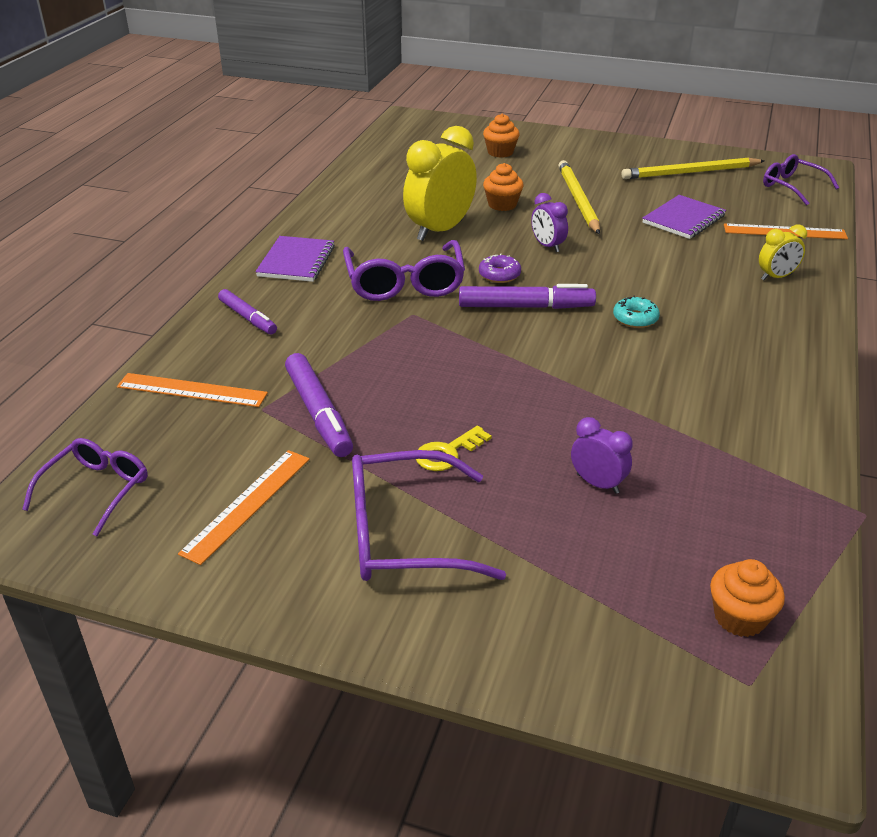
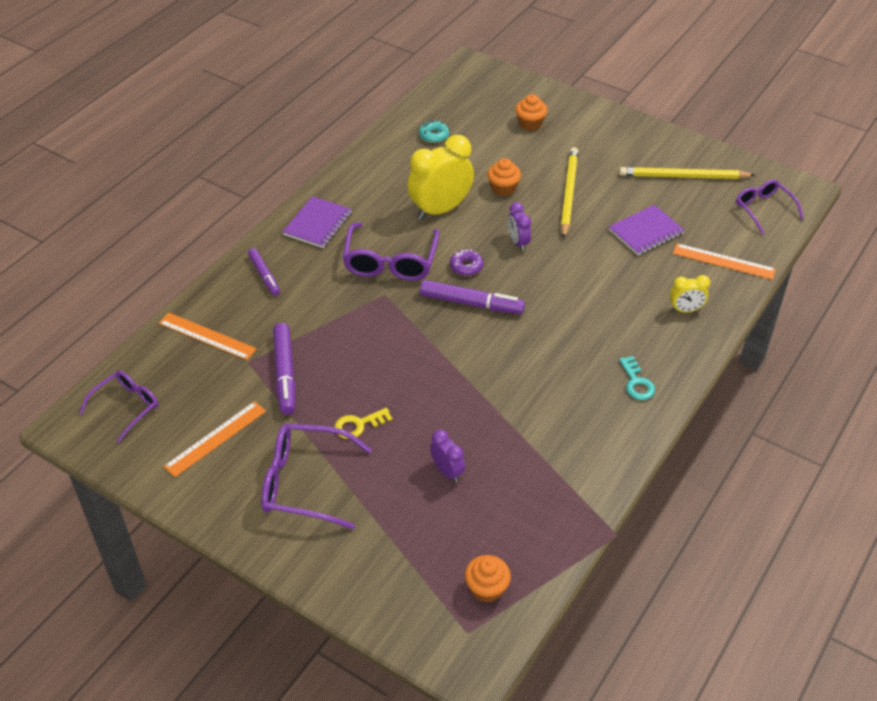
camera: 15 degrees right, 10 degrees up
turquoise donut [613,296,660,328] -> turquoise donut moved to [419,120,449,143]
none -> turquoise key [619,356,655,400]

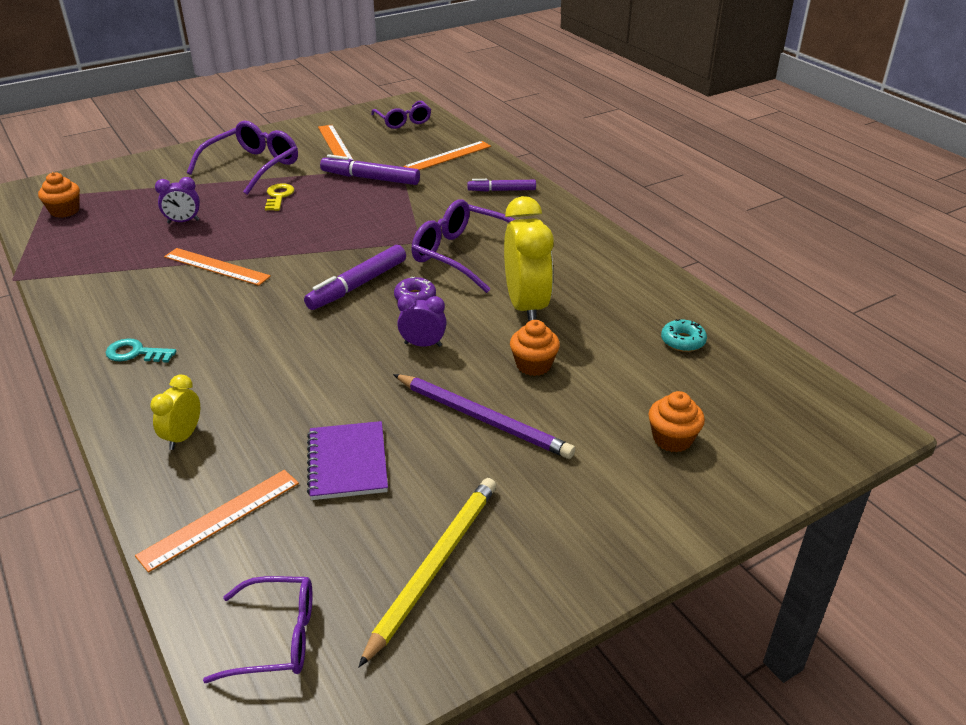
camera: 115 degrees right, 10 degrees down
purple notebook [283,196,352,248] -> none
yellow pencil [561,147,578,239] -> purple pencil [393,374,575,459]
none -> orange ruler [164,248,271,286]

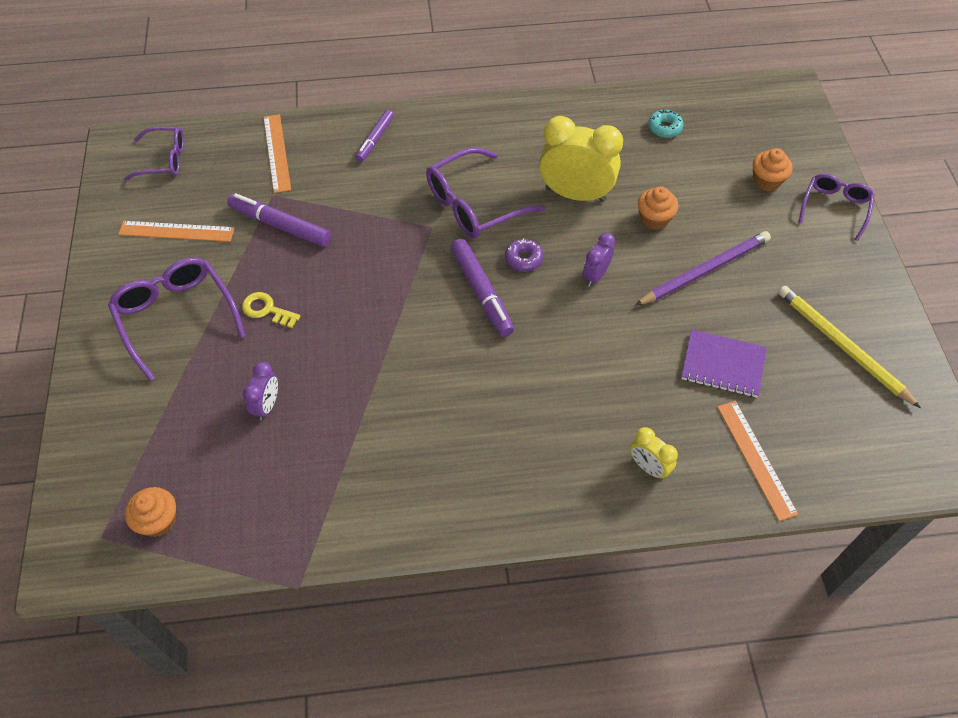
camera: 65 degrees left, 20 degrees up
turquoise key [106,339,176,363] -> none
orange ruler [164,248,271,286] -> none
purple glasses [203,576,312,683] -> purple glasses moved to [798,174,875,241]
purple marker [320,154,420,185] -> purple marker turned 75 degrees clockwise [227,193,331,247]

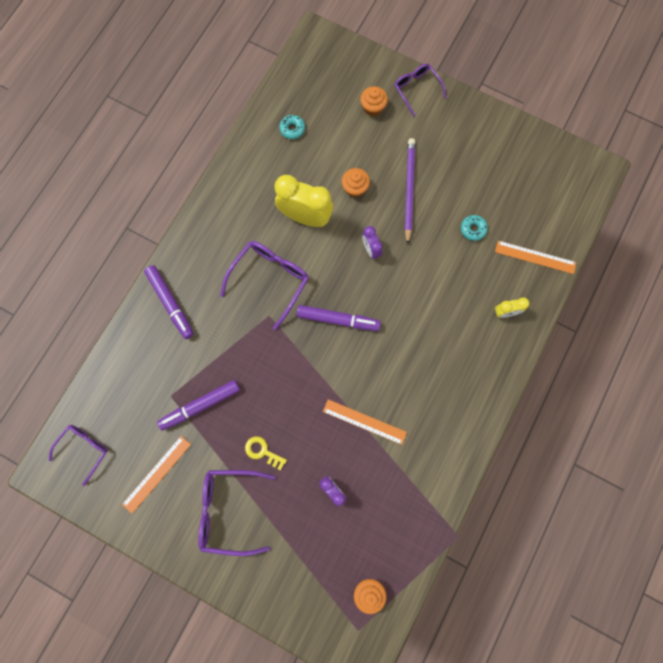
camera: 55 degrees left, 20 degrees up
yellow key [242,292,301,328] -> yellow key turned 60 degrees clockwise [245,436,287,470]
orange ruler [263,114,291,193] -> orange ruler moved to [323,399,407,445]
purple marker [355,110,394,162] -> purple marker [144,265,194,339], size x1.54
purple glasses [426,147,545,239] -> purple glasses turned 150 degrees counterclockwise [220,241,309,330]
purple donut [505,238,544,272] -> none
yellow clock [539,116,623,202] -> yellow clock turned 60 degrees clockwise [275,175,333,227]
purple notebook [681,329,767,398] -> turquoise donut [461,215,488,241]
yellow pencil [778,286,921,408] -> none

